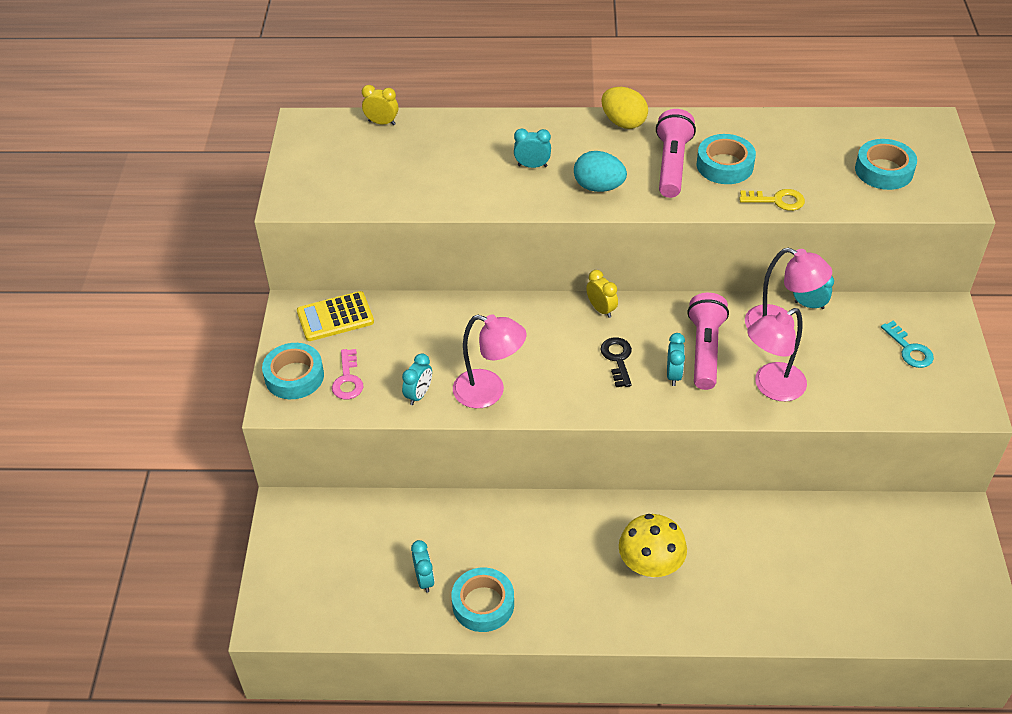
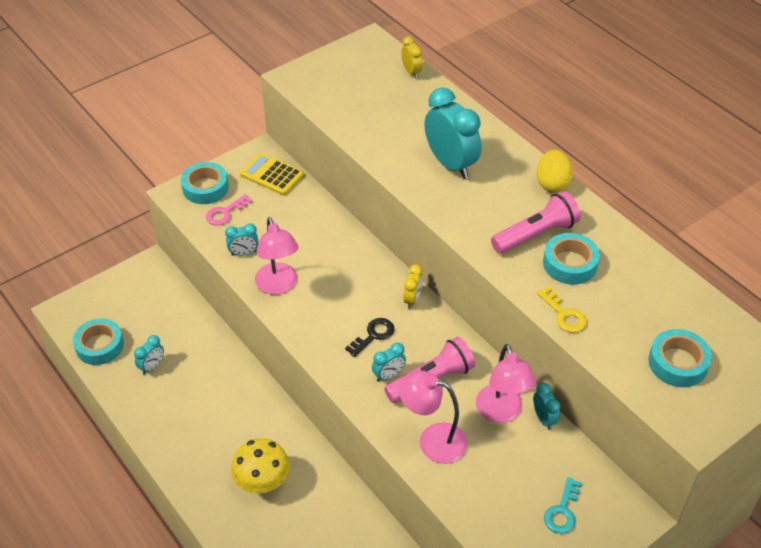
camera: 50 degrees right, 0 degrees up
turquoise tape [452,567,514,632] -> turquoise tape moved to [73,318,124,365]
turquoise clock [514,128,551,168] -> turquoise clock [424,87,481,179], size x2.05
turquoise egg [574,151,627,192] -> none

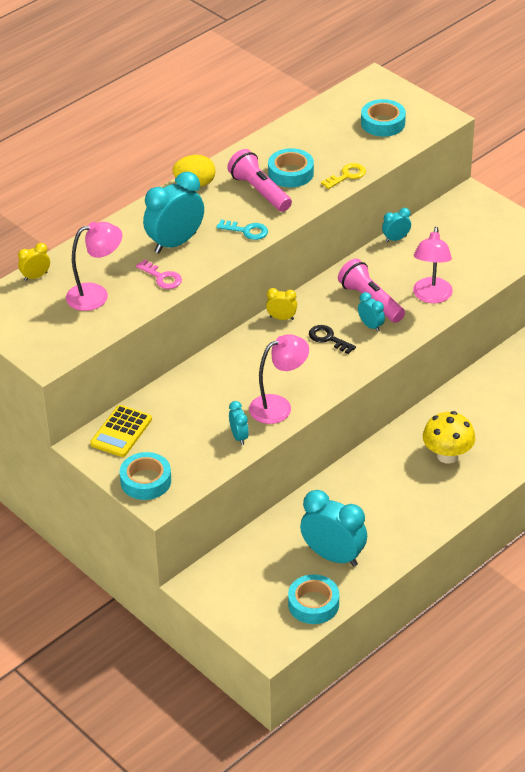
camera: 95 degrees left, 5 degrees down
turquoise clock [134,335,164,375] -> turquoise clock [300,490,367,567], size x2.05
pink key [206,194,253,226] -> pink key moved to [136,260,182,289]
pink lamp [476,344,536,423] -> pink lamp moved to [66,222,123,311]
turquoise key [544,477,582,534] -> turquoise key moved to [217,220,268,240]

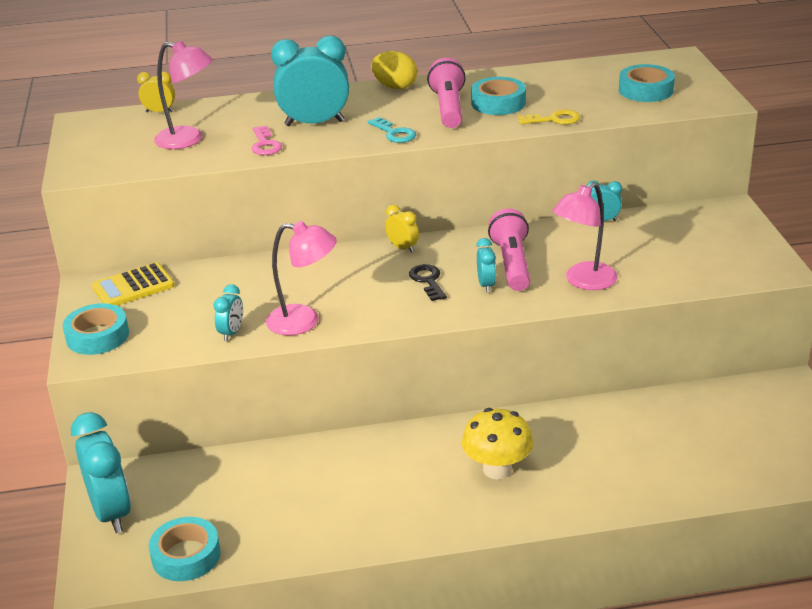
camera: 35 degrees right, 10 degrees down
turquoise clock [300,490,367,567] -> turquoise clock moved to [71,412,131,533]

